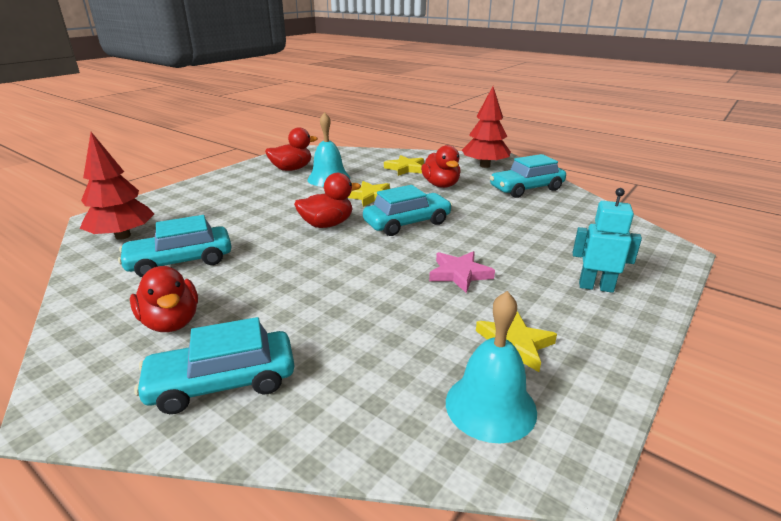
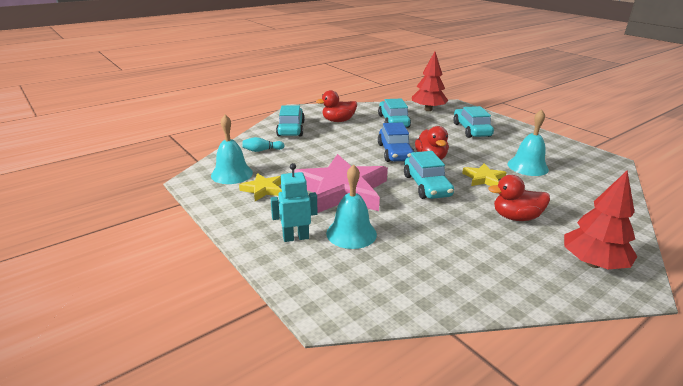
camera: 105 degrees right, 0 degrees up
red duck [265,127,318,171] -> none
yellow star [384,155,424,176] -> none
pink star [429,251,495,293] -> pink star [294,154,388,213], size x2.19
turquoise car [490,154,566,198] -> turquoise car moved to [453,106,494,138]
turquoise robot [573,188,642,293] -> turquoise robot turned 135 degrees counterclockwise [270,163,317,242]
none -> turquoise bowling pin [243,137,285,152]
none -> turquoise bell [326,164,377,249]
none -> blue car [378,123,414,162]

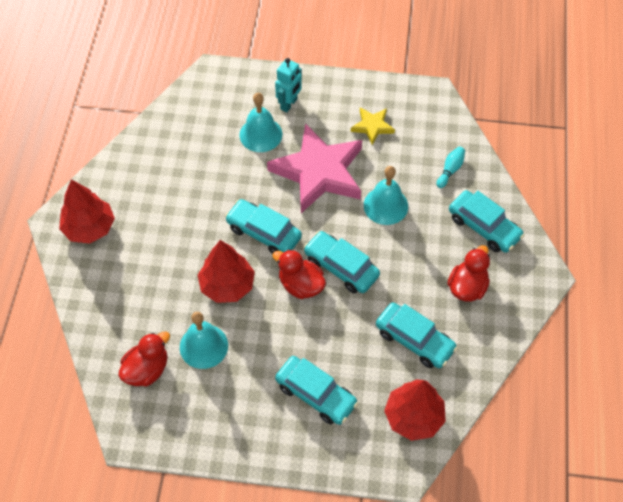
camera: 135 degrees right, 30 degrees up
turquoise bell [211,115,253,184] -> turquoise bell moved to [364,166,408,225]
blue car [378,123,414,162] -> turquoise car [304,231,380,293]
yellow star [462,163,507,186] -> red tree [198,240,255,303]
red duck [488,175,550,221] -> red duck moved to [118,331,170,386]

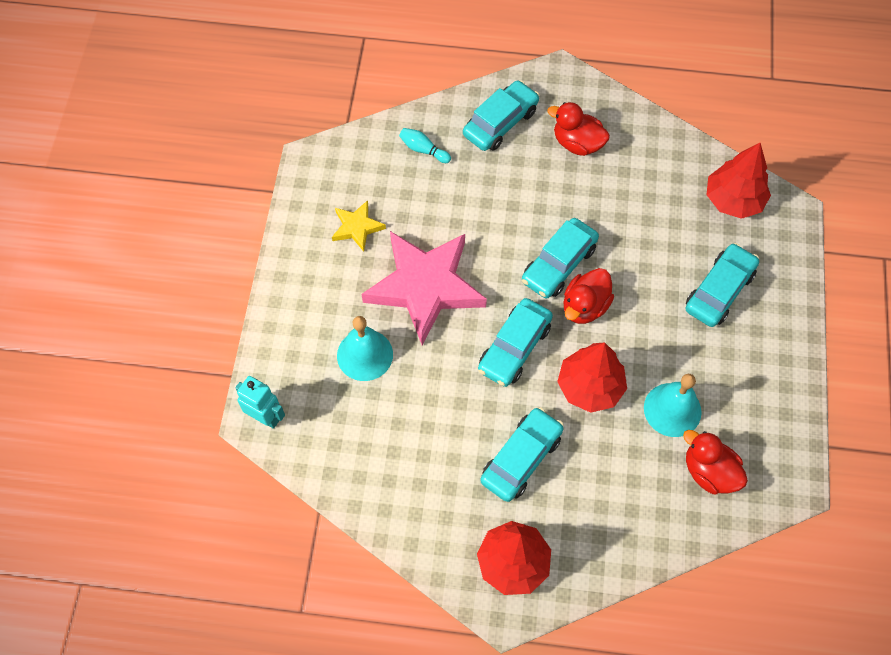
camera: 90 degrees left, 5 degrees up
turquoise robot [275,58,302,112] -> turquoise robot moved to [235,376,285,429]
turquoise bell [364,166,408,225] -> none
turquoise car [376,302,458,368] -> turquoise car moved to [480,407,564,502]

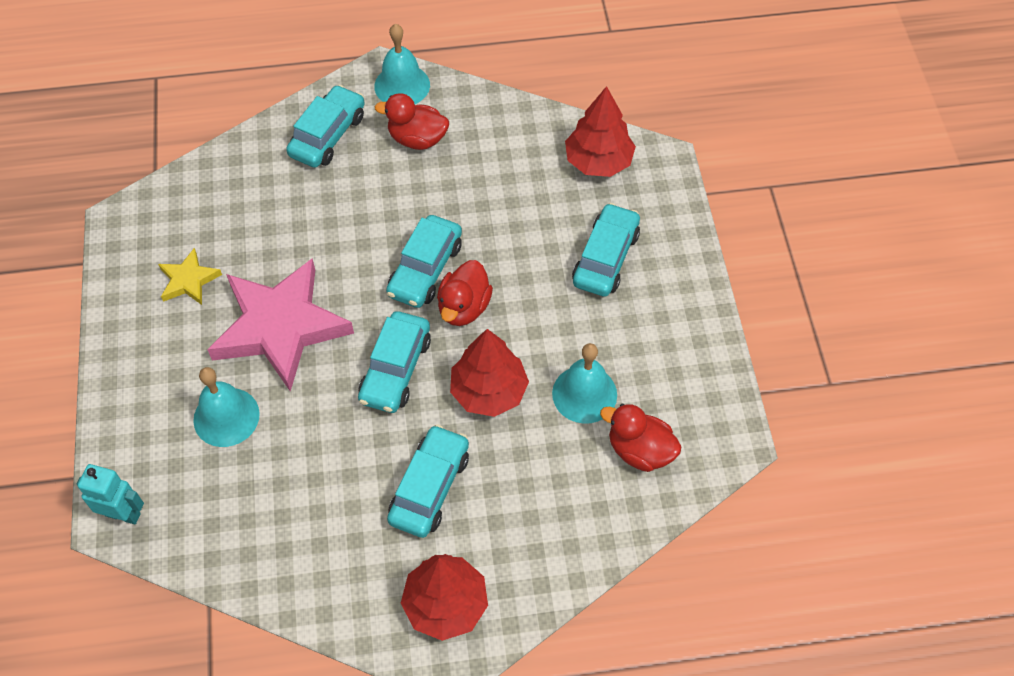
camera: 15 degrees left, 5 degrees down
turquoise bowling pin [399,128,451,163] -> none
none -> turquoise bell [374,24,430,104]

